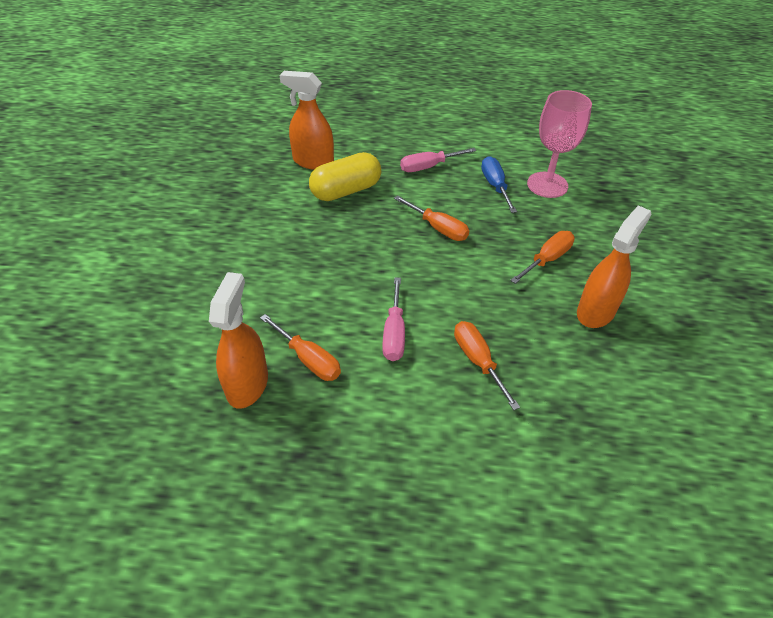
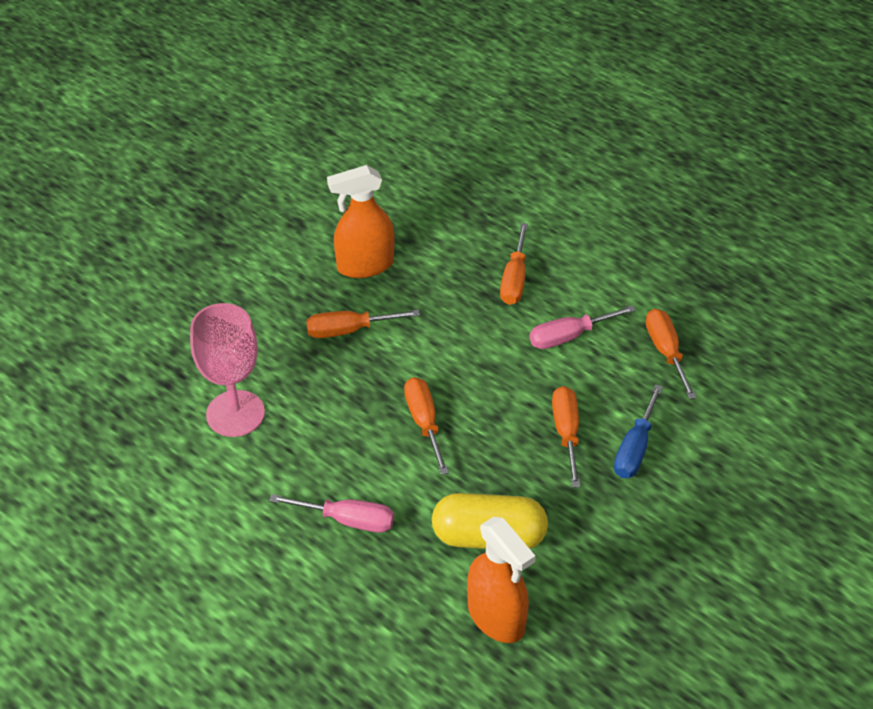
camera: 145 degrees left, 0 degrees up
orange spray bottle [209,272,268,409] -> none
pink screwdriver [383,277,405,361] -> pink screwdriver turned 150 degrees counterclockwise [529,305,636,349]
blue screwdriver [481,156,517,213] -> blue screwdriver moved to [614,384,663,478]
none -> orange screwdriver [552,386,580,488]

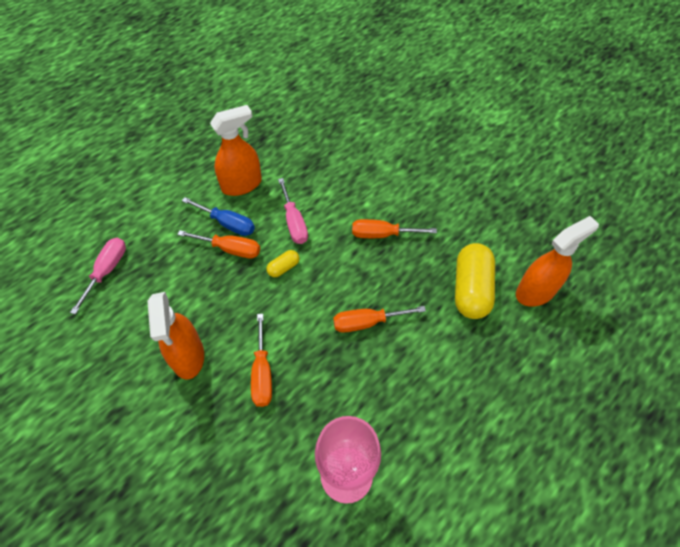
camera: 85 degrees left, 10 degrees up
pink screwdriver [269,494,394,533] -> pink screwdriver moved to [70,238,126,315]
blue screwdriver [614,384,663,478] -> blue screwdriver moved to [182,197,255,236]
orange screwdriver [646,309,697,399] -> none
none -> orange spray bottle [210,105,262,196]
none -> yellow capsule [266,250,299,277]

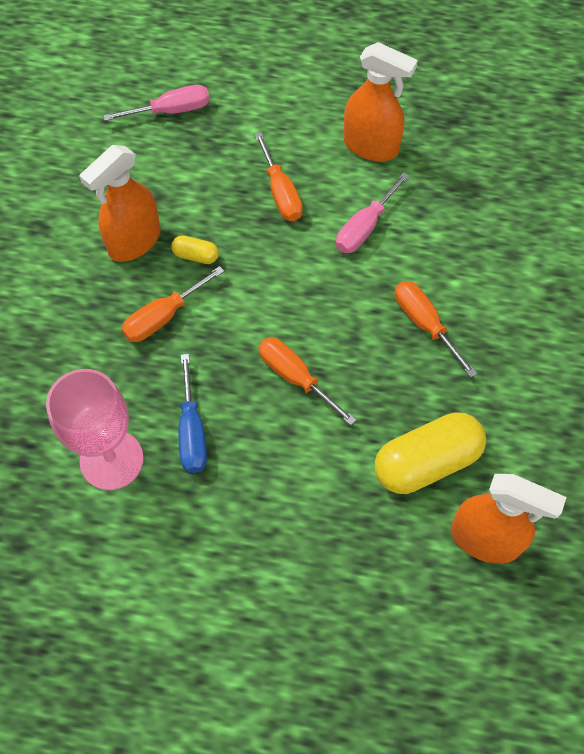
camera: 55 degrees right, 5 degrees up
blue screwdriver [182,197,255,236] -> blue screwdriver moved to [178,354,207,473]
yellow capsule [266,250,299,277] -> yellow capsule moved to [171,235,219,264]

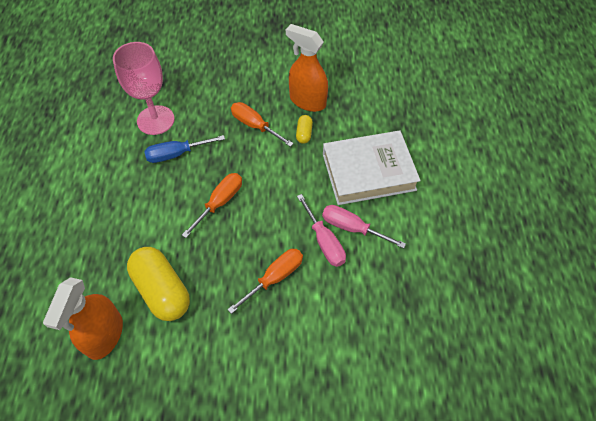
camera: 80 degrees right, 5 degrees down
pink screwdriver [103,85,210,121] -> pink screwdriver moved to [297,194,346,267]
orange screwdriver [254,132,303,221] -> white book [323,131,421,205]
orange spray bottle [344,42,418,162] -> none

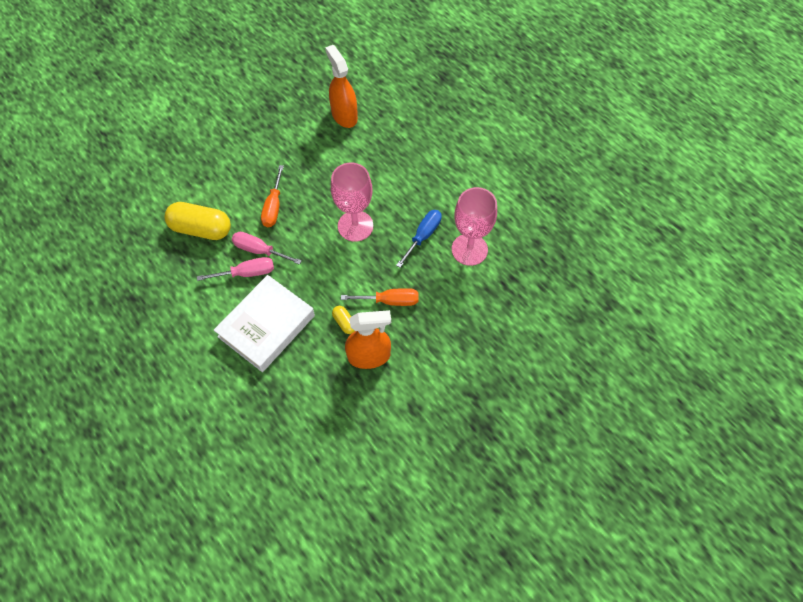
camera: 140 degrees right, 5 degrees up
yellow capsule [127,247,190,321] -> yellow capsule moved to [165,202,231,240]
orange screwdriver [182,173,242,238] -> pink goblet [331,163,373,242]

